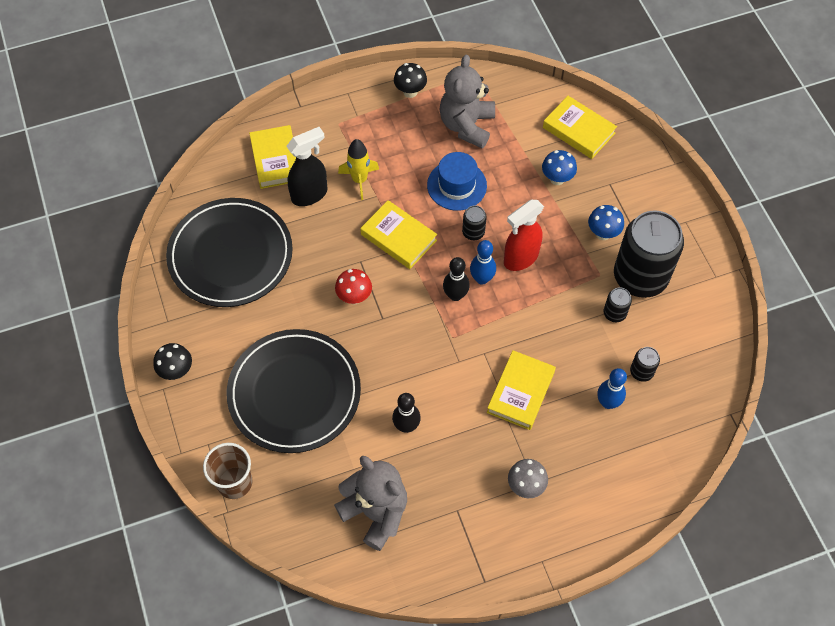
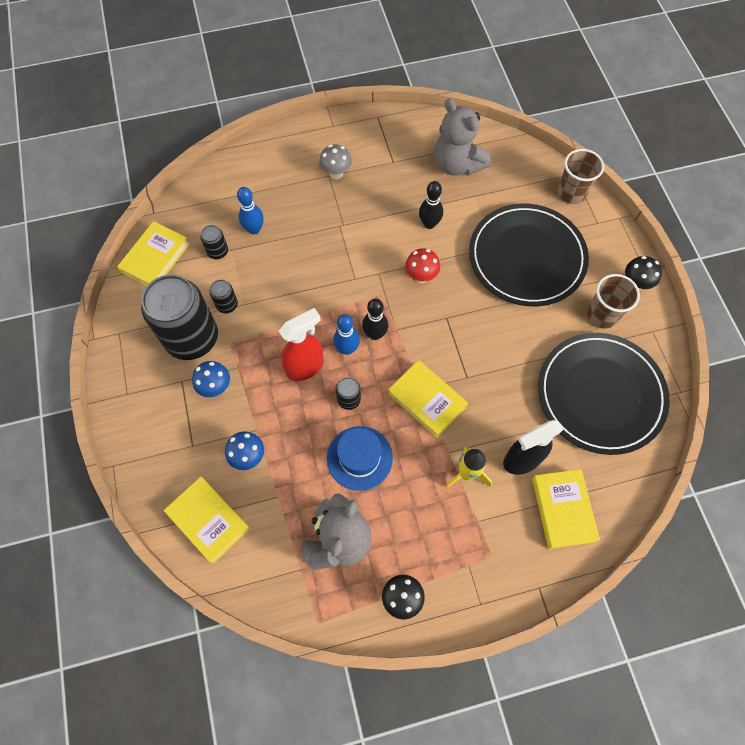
camera: 175 degrees left, 5 degrees up
red mushroom [335,269,372,304] -> red mushroom moved to [405,248,440,283]
yellow book [487,350,556,430] -> yellow book moved to [117,221,190,286]
none -> brown cup [587,274,640,329]

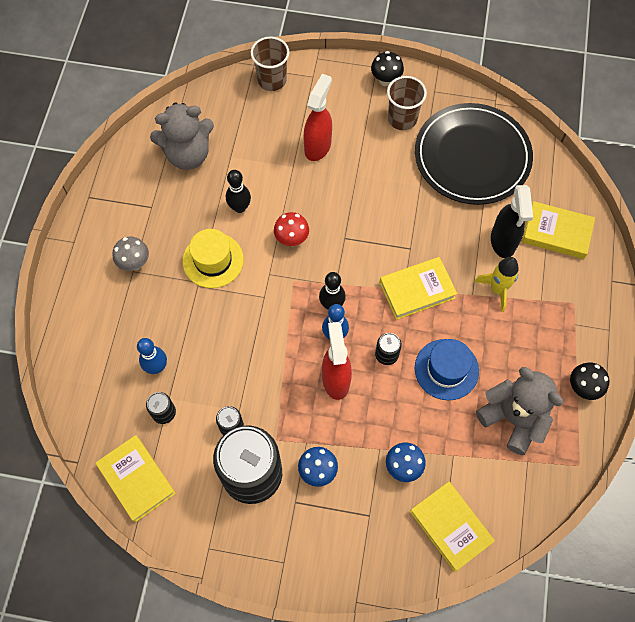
camera: 65 degrees left, 0 degrees up
yellow book [164,477,250,564] -> yellow book turned 75 degrees clockwise [410,482,495,572]
black plate [469,204,589,306] -> red spray bottle [304,74,332,161]
none -> yellow hat [183,229,244,288]

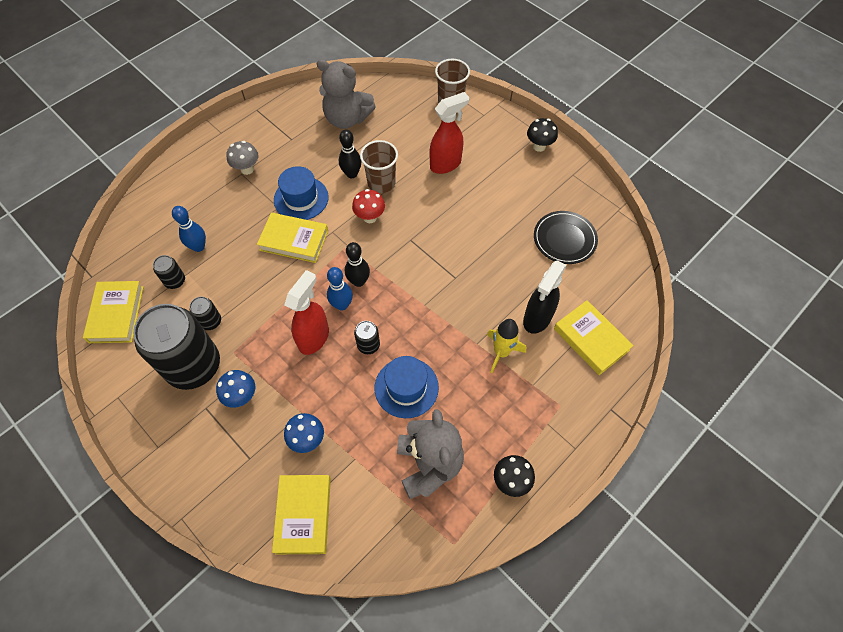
camera: 35 degrees right, 5 degrees down
yellow hat [183,229,244,288] -> blue hat [274,166,329,220]
yellow book [379,257,457,320] -> yellow book moved to [257,213,328,263]
brown cup [387,76,427,130] -> brown cup moved to [360,140,398,193]
black plate [415,103,533,205] -> black plate [534,211,598,264], size x0.55

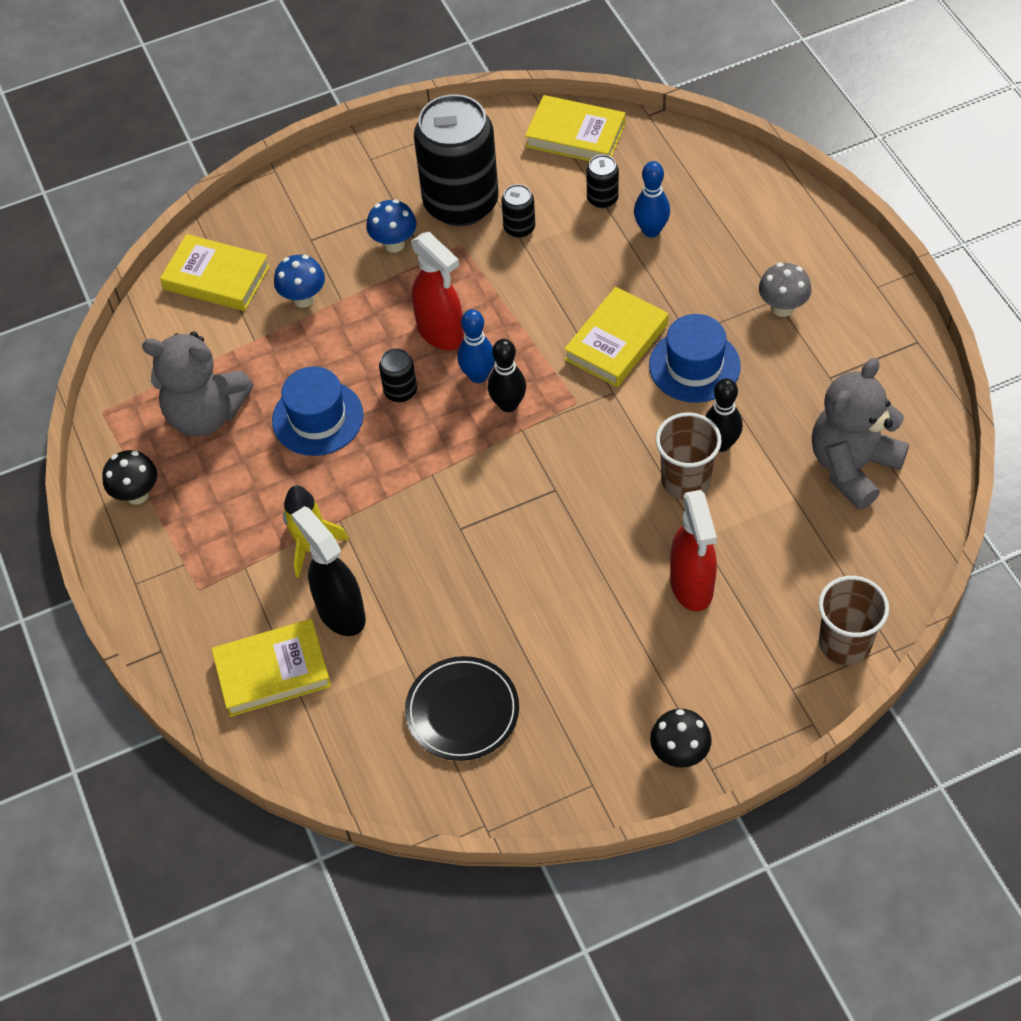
camera: 115 degrees right, 5 degrees down
red mushroom [352,189,385,223] -> none

